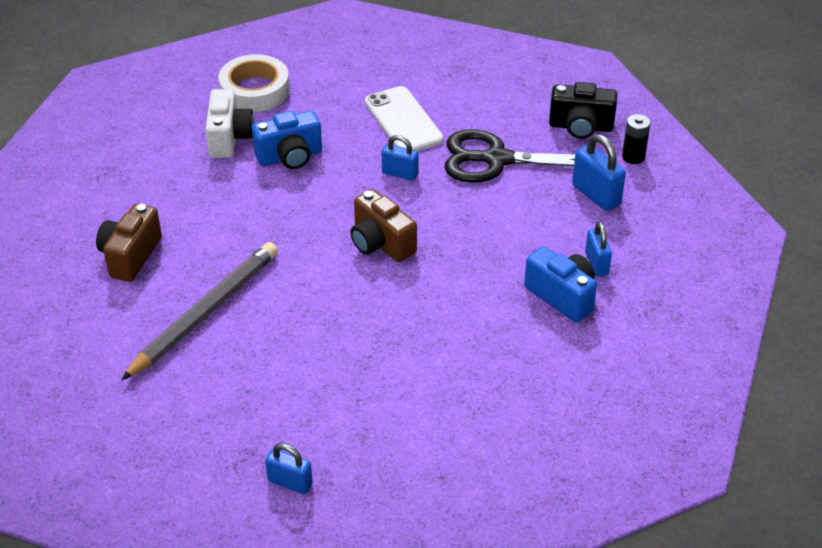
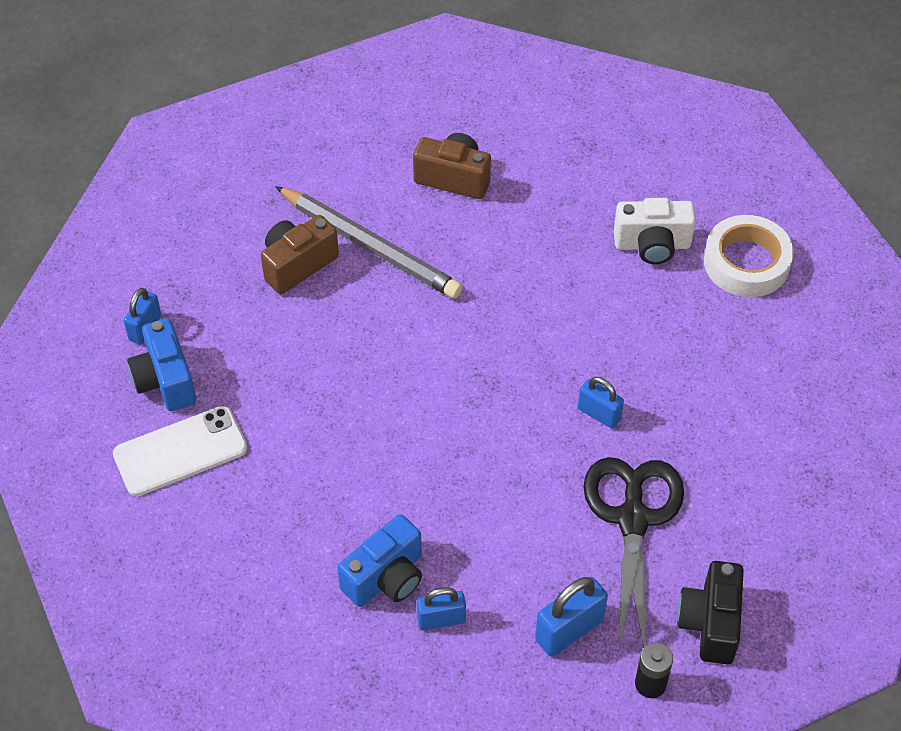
camera: 90 degrees right, 10 degrees up
blue camera [252,111,322,169] -> blue camera moved to [127,318,196,411]
brown camera [350,189,417,262] -> brown camera moved to [261,215,339,294]
white phone [365,86,443,151] -> white phone moved to [113,406,247,496]
blue padlock [382,135,419,181] -> blue padlock turned 75 degrees counterclockwise [578,377,624,429]

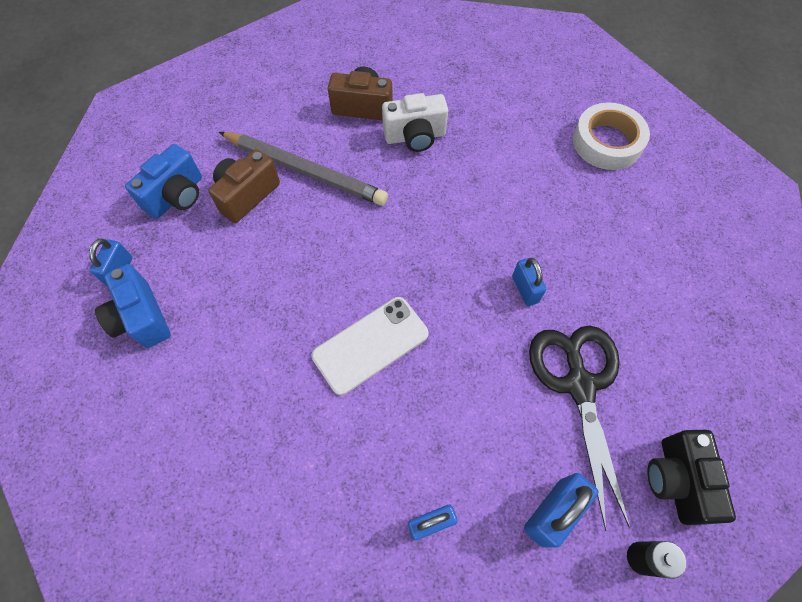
camera: 10 degrees left, 10 degrees up
white phone [113,406,247,496] -> white phone moved to [311,297,429,395]
blue camera [337,514,422,607] -> blue camera moved to [125,144,202,219]
blue padlock [578,377,624,429] -> blue padlock turned 45 degrees clockwise [512,258,546,306]
white camera [614,198,696,264] -> white camera moved to [382,93,448,152]

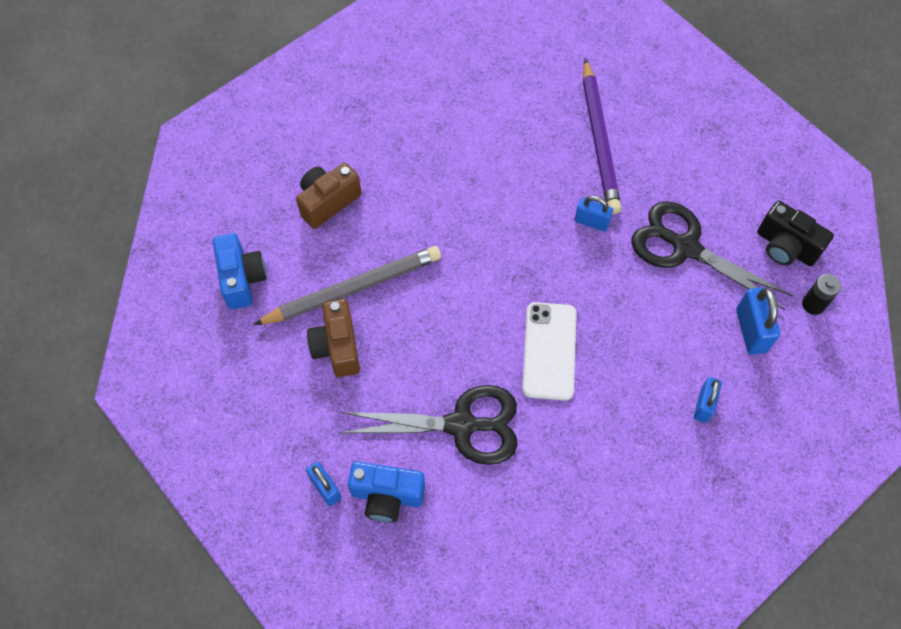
camera: 50 degrees left, 0 degrees up
blue camera [125,144,202,219] -> blue camera moved to [213,233,267,309]
white camera [382,93,448,152] -> none
white tape [573,102,650,170] -> none
none -> black scissors [339,385,518,465]
none -> purple pencil [583,58,622,214]

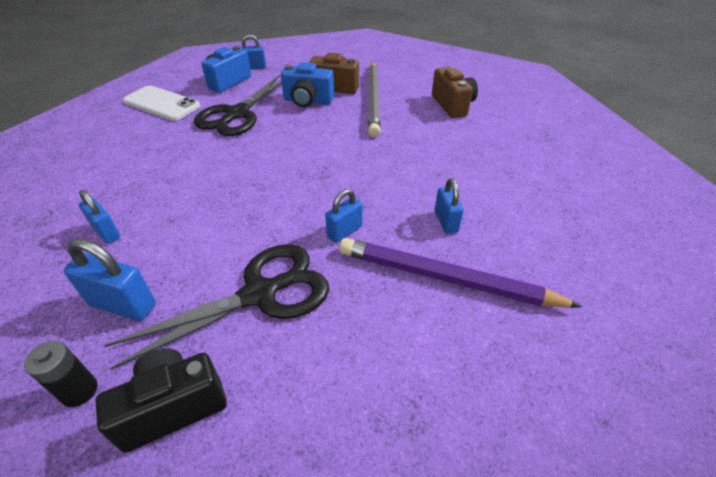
camera: 115 degrees right, 20 degrees down
blue camera [213,233,267,309] -> blue camera moved to [281,62,334,107]
white phone [522,302,577,401] -> white phone moved to [123,86,200,121]
none -> blue padlock [435,178,464,234]

